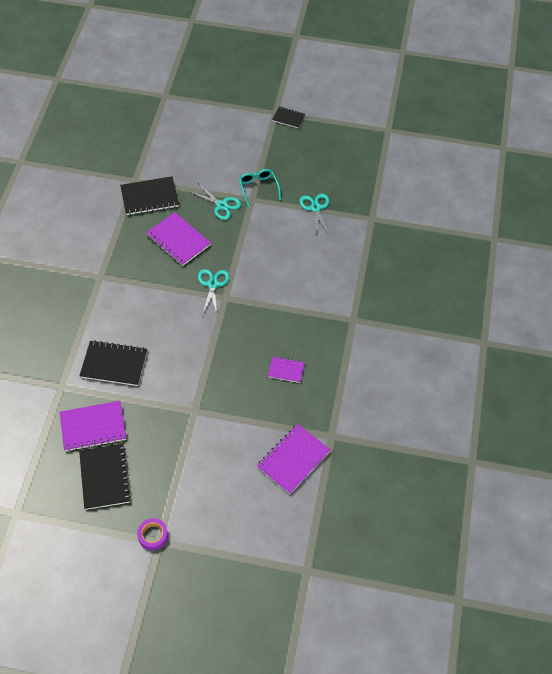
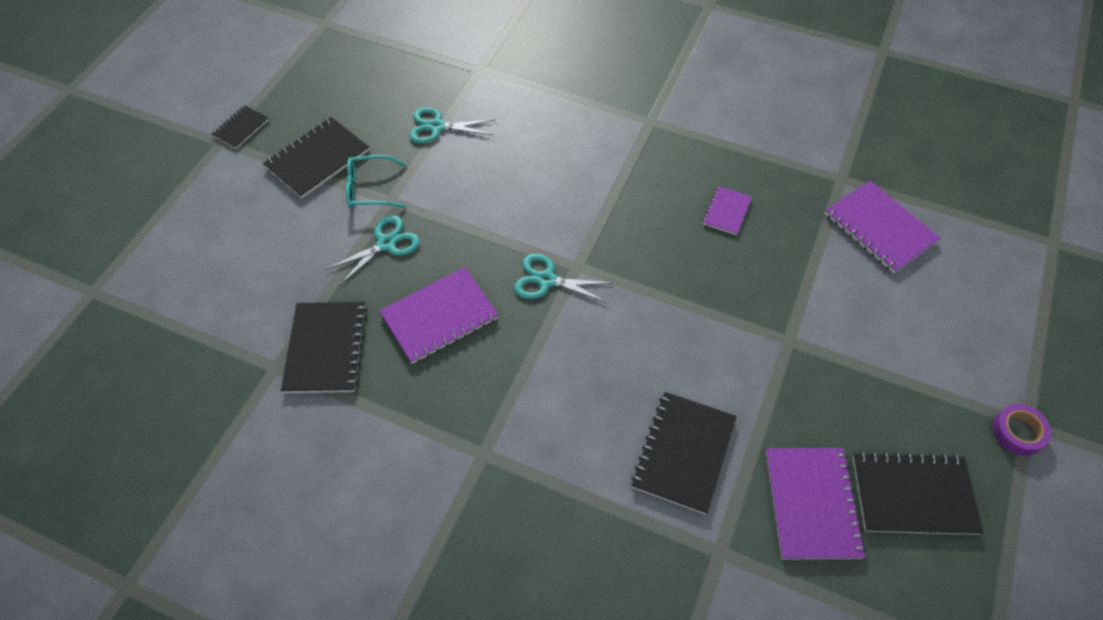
camera: 75 degrees left, 0 degrees up
none -> black notebook [263,117,369,198]

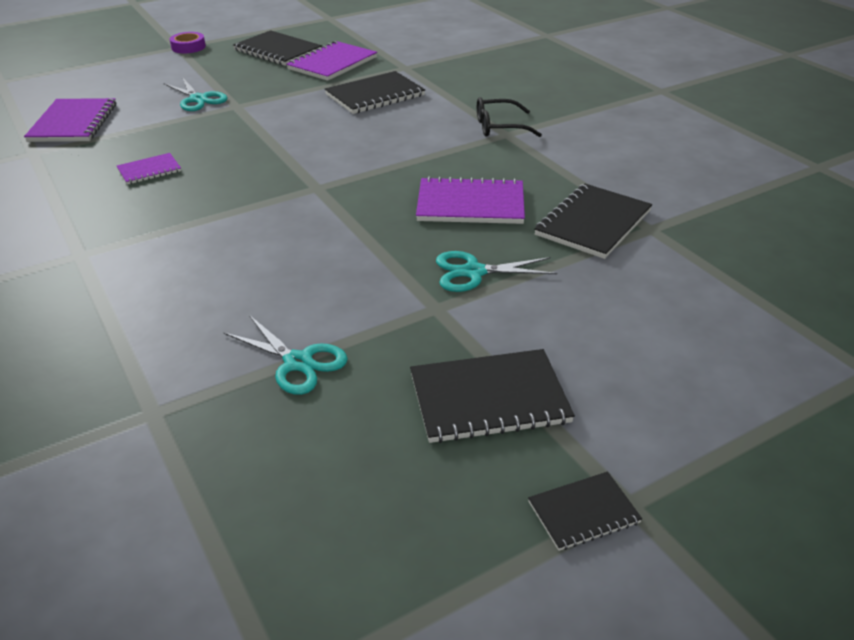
camera: 145 degrees left, 20 degrees down
turquoise glasses [346,155,406,208] -> none
turquoise scissors [514,254,612,303] -> turquoise scissors moved to [163,78,228,111]
none -> black glasses [477,97,542,137]

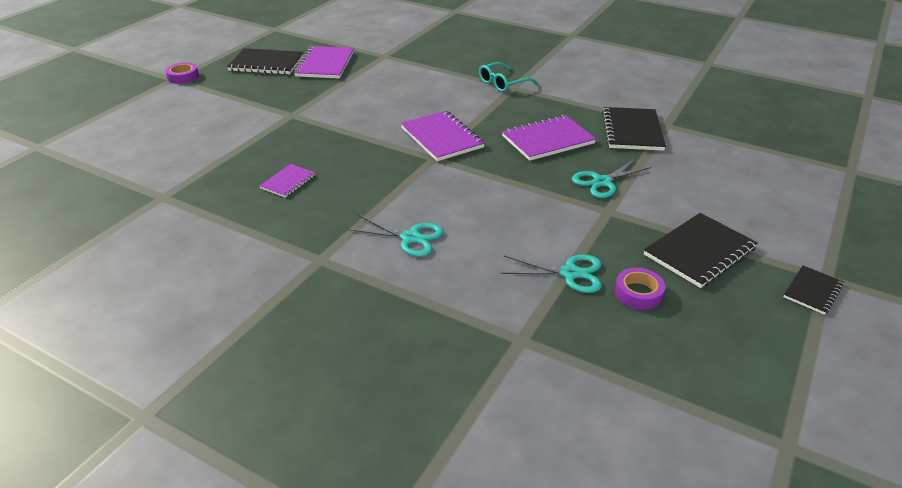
camera: 30 degrees left, 0 degrees up
purple notebook [24,98,116,142] -> purple notebook moved to [401,111,485,161]
turquoise scissors [163,78,228,111] -> turquoise scissors moved to [348,215,444,257]
black notebook [325,71,425,114] -> none
black glasses [477,97,542,137] -> turquoise glasses [479,62,538,92]
none -> purple tape [615,268,665,310]

